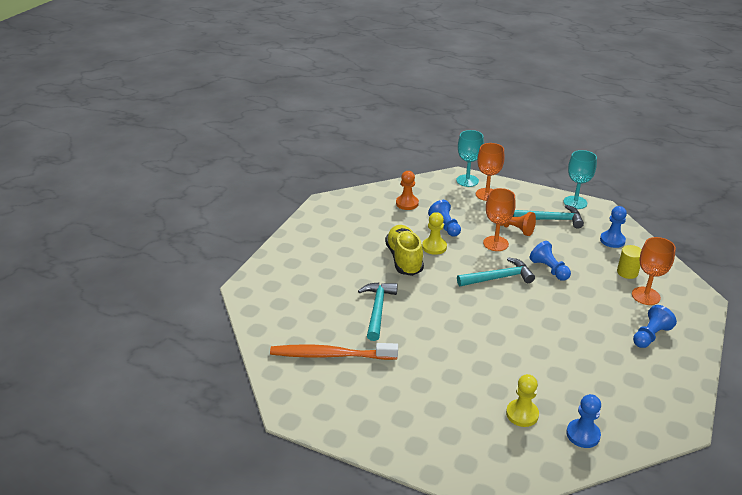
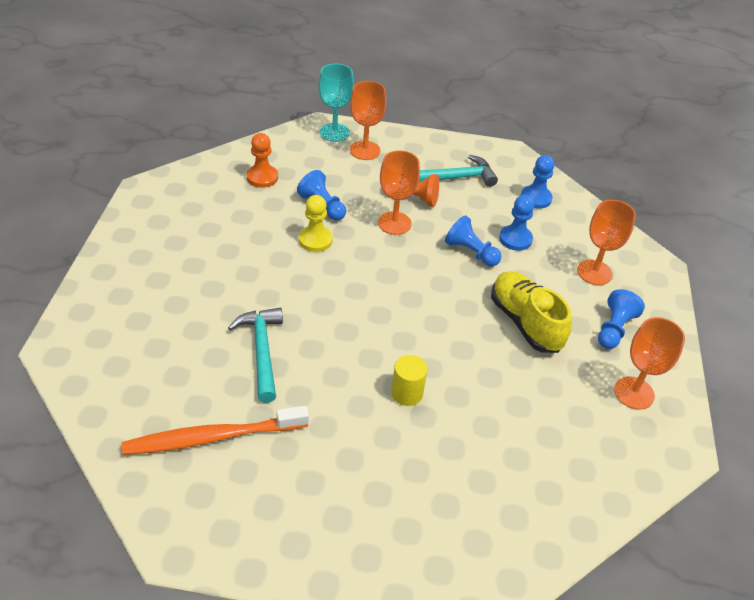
camera: 20 degrees left, 10 degrees up
yellow shoe [385,225,424,276] -> yellow shoe moved to [491,271,572,353]
turquoise hammer [457,257,535,286] -> none
yellow pawn [506,374,539,427] -> none
turquoise goblet [564,150,597,209] -> none
blue pawn [566,394,601,448] -> blue pawn moved to [499,195,534,251]
yellow cylinder [617,245,642,279] -> yellow cylinder moved to [391,355,427,406]
none -> orange goblet [614,317,685,410]

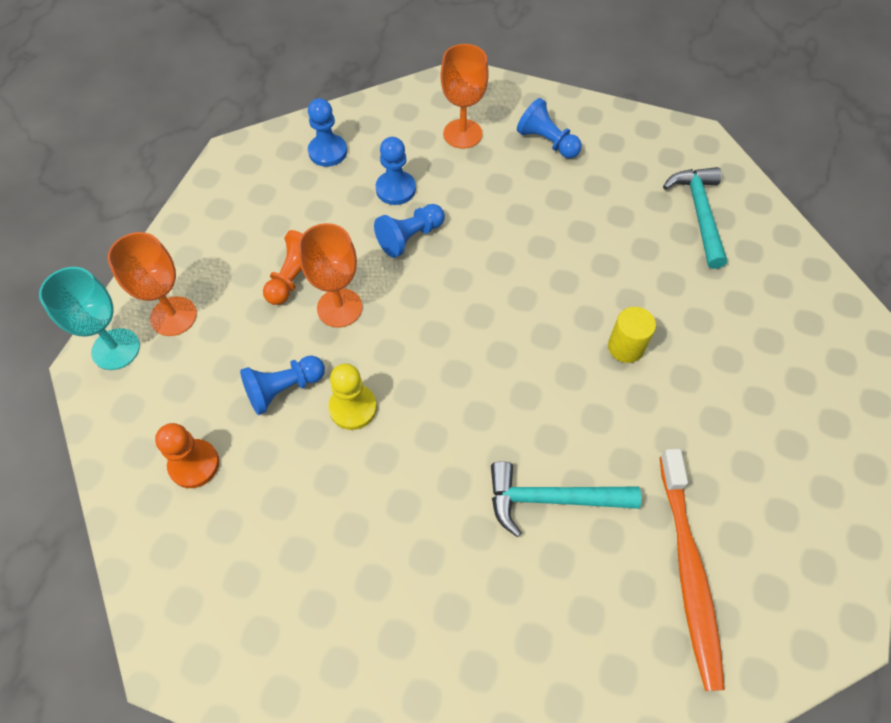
camera: 75 degrees left, 15 degrees up
turquoise hammer [419,155,498,187] -> turquoise hammer moved to [663,167,727,269]
yellow shoe [491,271,572,353] -> none
orange goblet [614,317,685,410] -> none

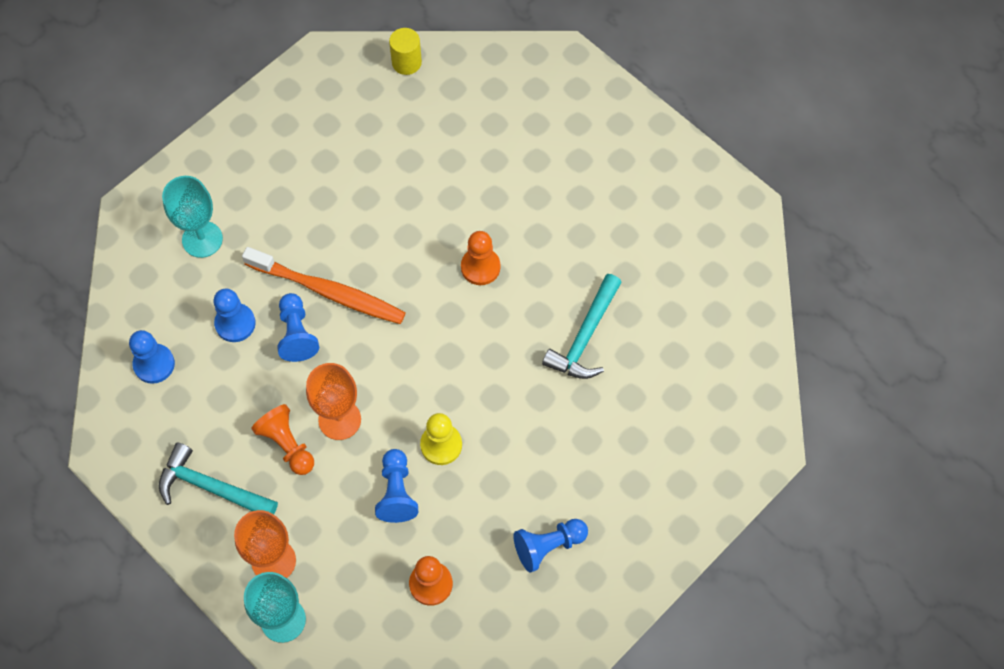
camera: 65 degrees left, 5 degrees up
orange goblet [440,44,489,149] -> turquoise goblet [162,176,223,258]
blue pawn [517,98,582,158] -> blue pawn moved to [513,519,588,573]
yellow cylinder [608,307,656,363] -> yellow cylinder moved to [389,28,422,75]
orange toothbrush [660,449,725,691] -> orange toothbrush moved to [242,247,406,324]
turquoise hammer [663,167,727,269] -> turquoise hammer moved to [159,442,278,514]
none -> orange pawn [461,231,500,285]

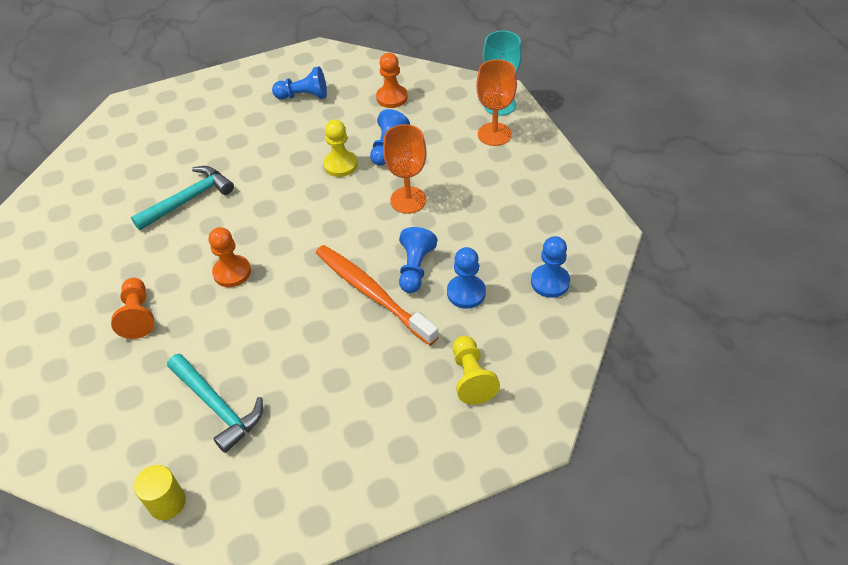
camera: 155 degrees left, 15 degrees down
turquoise hammer [159,442,278,514] -> turquoise hammer moved to [167,353,263,453]
turquoise goblet [162,176,223,258] -> yellow pawn [453,336,500,405]
orange pawn [251,404,314,475] -> orange pawn moved to [111,278,154,339]

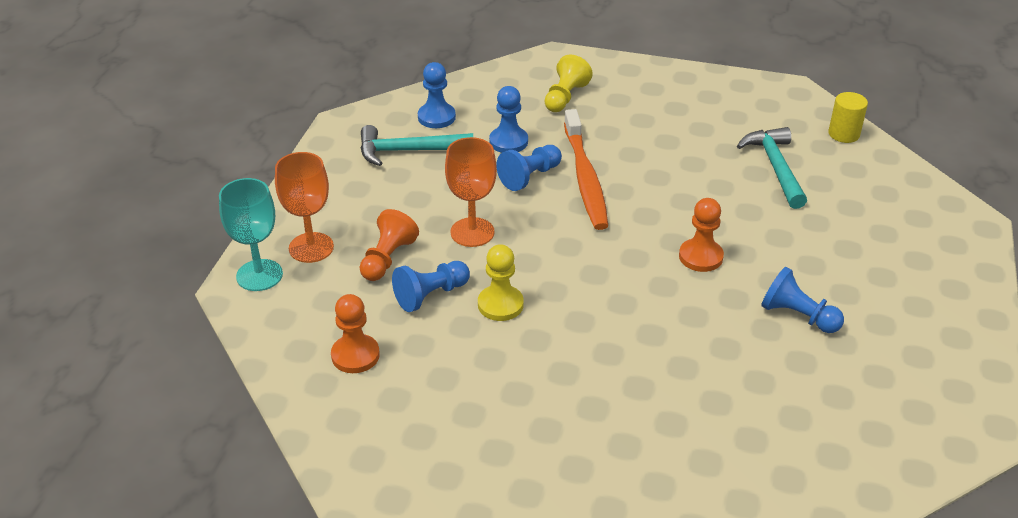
camera: 145 degrees left, 10 degrees down
orange pawn [111,278,154,339] -> orange pawn moved to [360,209,419,281]
turquoise hammer [131,166,234,230] -> turquoise hammer moved to [360,125,473,166]
blue pawn [272,66,327,100] -> blue pawn moved to [761,267,844,333]

